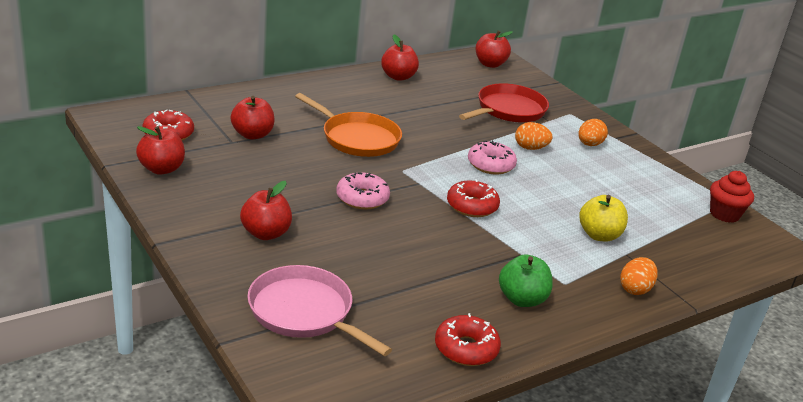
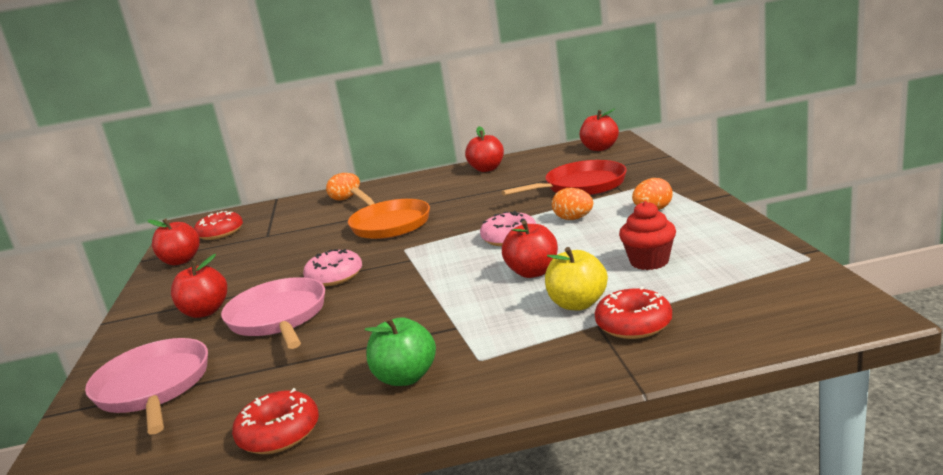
camera: 30 degrees right, 10 degrees down
red apple [231,96,275,140] -> red apple moved to [502,220,558,278]
red donut [447,179,500,217] -> red donut moved to [595,286,672,339]
orange egg [620,257,658,295] -> orange egg moved to [326,173,360,201]
red cupcake [710,171,754,223] -> red cupcake moved to [619,201,676,270]
none -> pink pan [221,277,325,349]

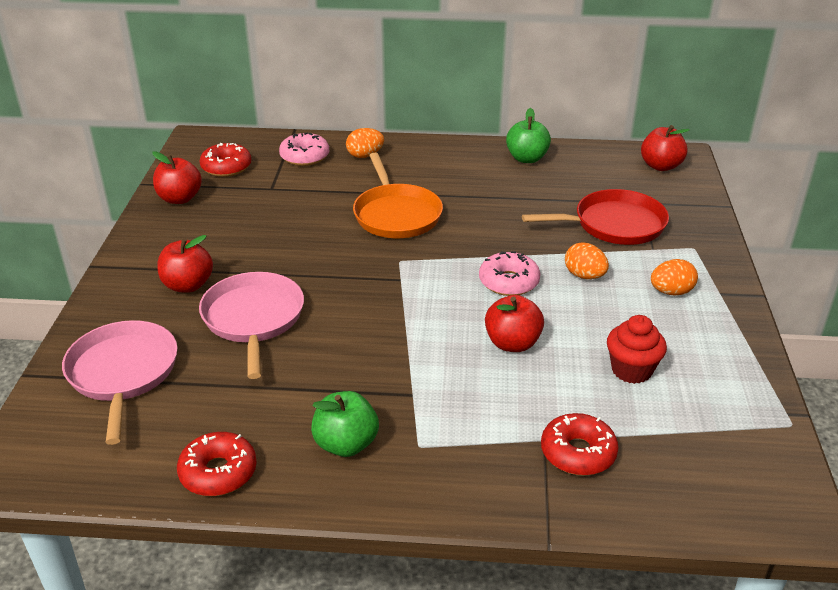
camera: 10 degrees right, 15 degrees up
pink donut [303,249,362,286] -> pink donut moved to [279,132,329,166]
red apple [465,126,504,172] -> green apple [506,108,551,163]
yellow apple [545,247,608,310] -> none

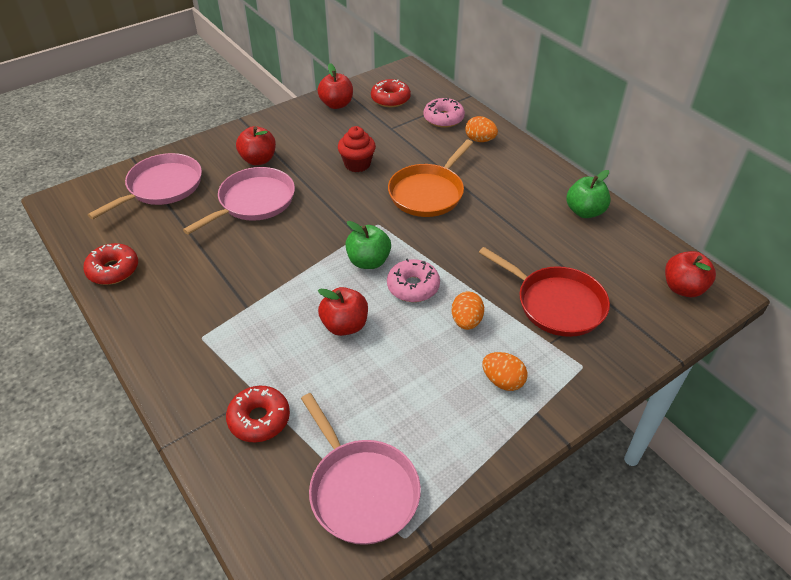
camera: 50 degrees right, 10 degrees up
green apple [311,391,379,457] -> green apple moved to [345,221,391,269]
red cupcake [607,315,667,384] -> red cupcake moved to [338,126,376,172]
none -> pink pan [301,393,421,545]

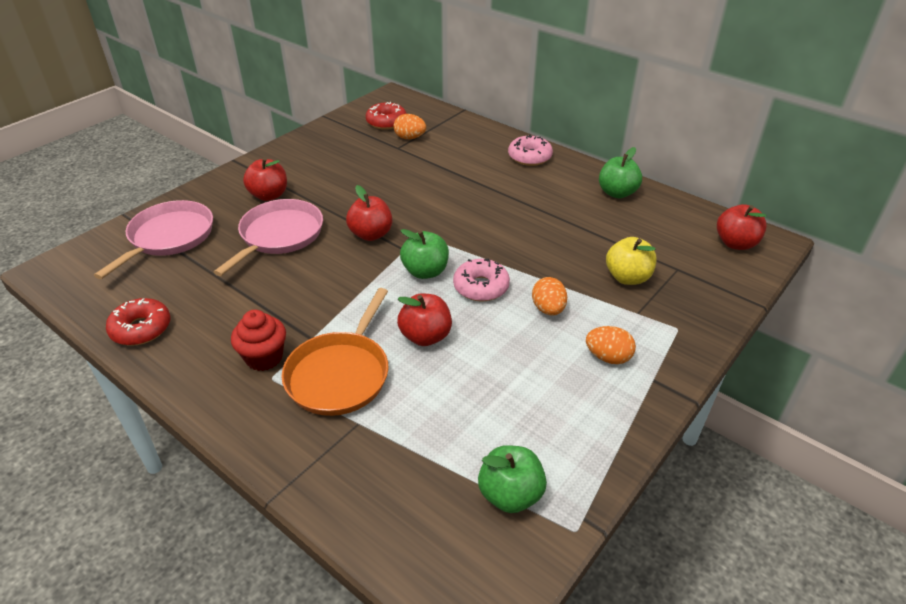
camera: 15 degrees left, 5 degrees down
red donut [226,386,290,442] -> none
pink pan [301,393,421,545] -> green apple [478,445,547,513]
red apple [317,63,353,109] -> red apple moved to [346,185,392,241]
red cupcake [338,126,376,172] -> red cupcake moved to [231,310,286,371]
orange pan [388,140,473,217] -> orange pan moved to [281,288,388,416]
pink donut [424,98,465,128] -> pink donut moved to [508,135,553,166]
orange egg [465,116,498,142] -> orange egg moved to [394,114,426,139]
red pan [479,247,610,337] -> yellow apple [606,237,656,285]

